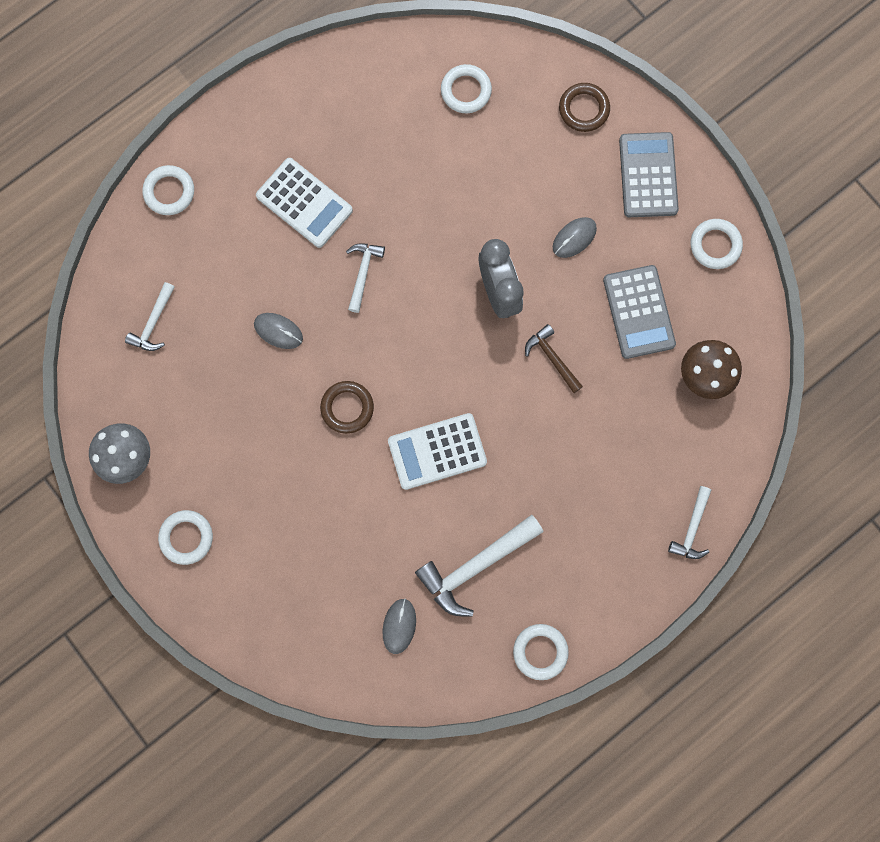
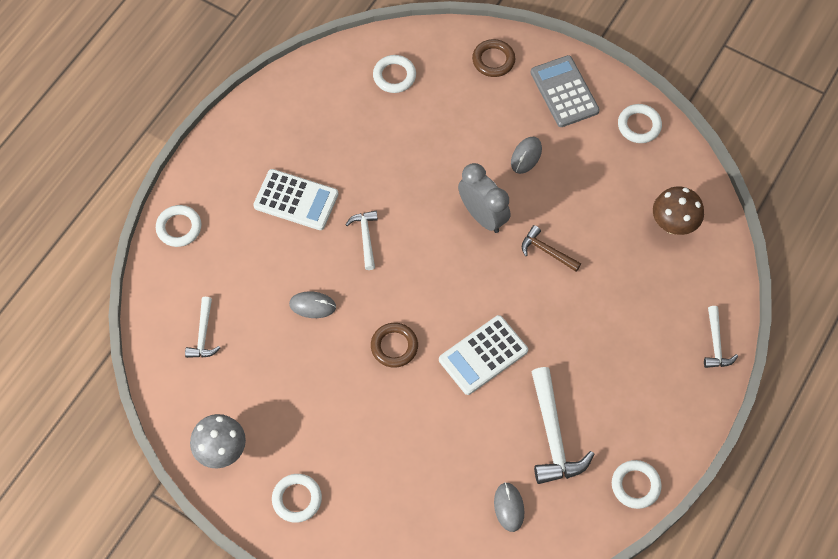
camera: 20 degrees left, 15 degrees down
white hammer [415,515,544,617] -> white hammer turned 45 degrees counterclockwise [532,367,594,484]
grey calculator [603,265,676,359] -> none

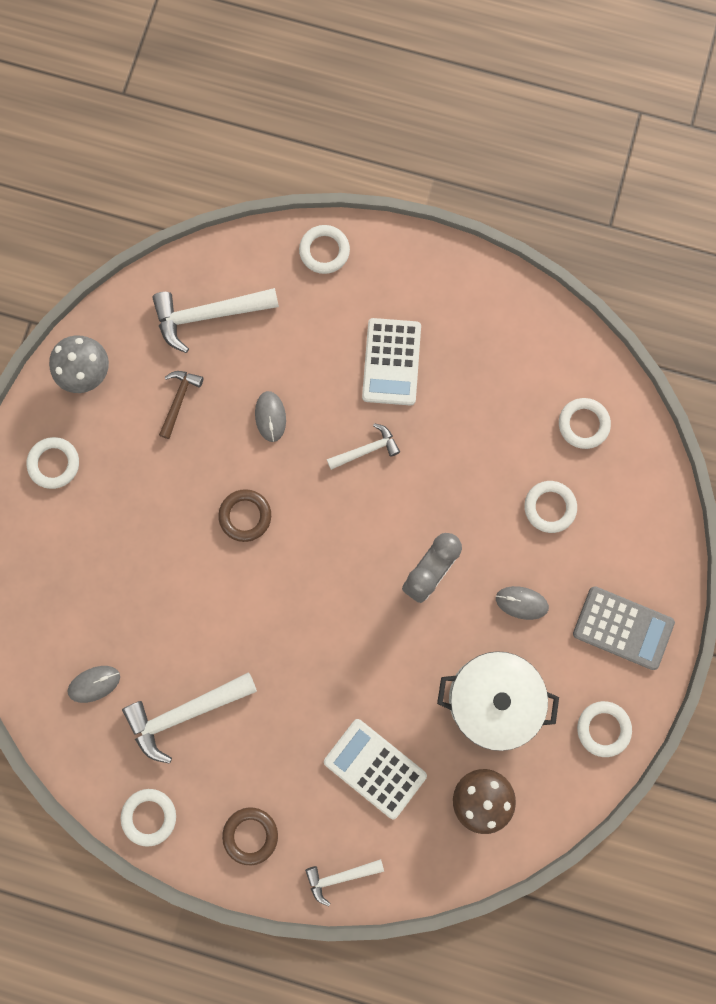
camera: 75 degrees right, 15 degrees up
white hammer [185,297,220,358] -> white hammer [152,288,279,353], size x1.75
white calculator [439,315,528,395] -> white calculator moved to [324,719,427,819]
brown ring [472,39,515,77] -> brown ring moved to [222,808,278,865]
brown hammer [522,225,581,272] -> brown hammer moved to [159,371,203,439]
grey calculator [531,55,600,127] -> grey calculator turned 60 degrees clockwise [573,586,675,670]
none -> white pot [437,651,559,751]
none -> white ring [524,481,577,533]

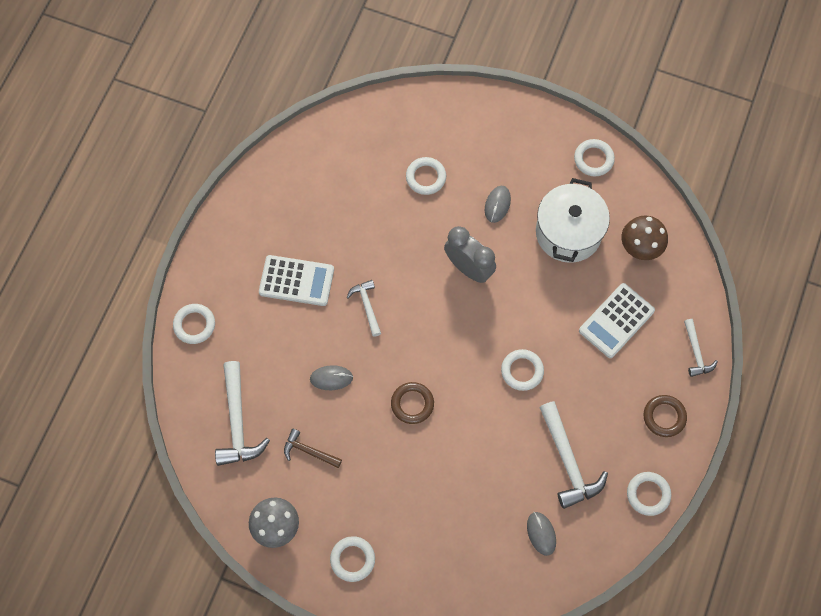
camera: 85 degrees left, 10 degrees down
white ring [559,398,611,449] -> white ring moved to [501,349,544,391]
grey calculator [573,586,675,670] -> none

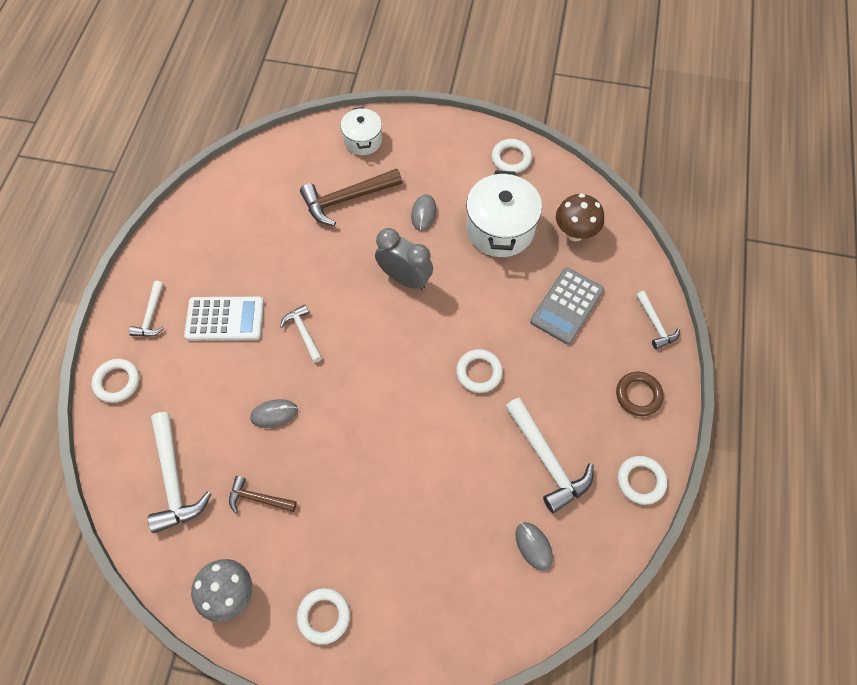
camera: 10 degrees left, 5 degrees down
brown ring [391,382,434,424] -> none
white ring [406,157,446,195] -> brown hammer [300,169,402,226]
white calculator [579,283,655,358] -> grey calculator [530,268,604,345]
none -> white hammer [129,281,164,337]
none -> white pot [341,107,382,155]

